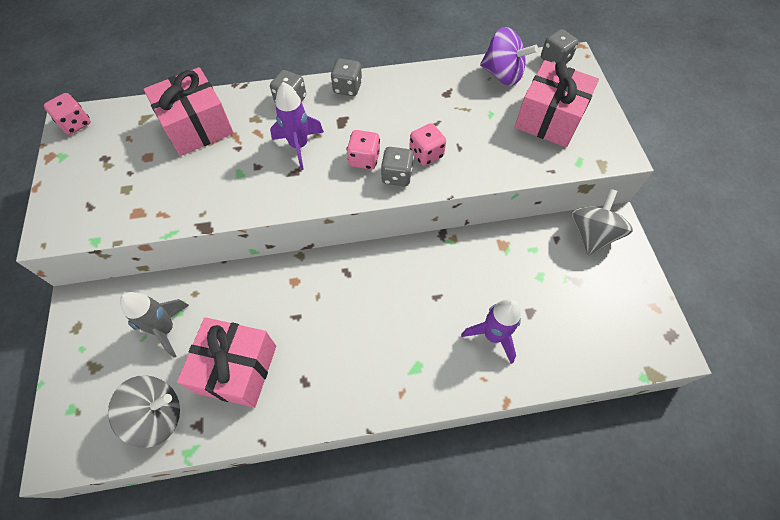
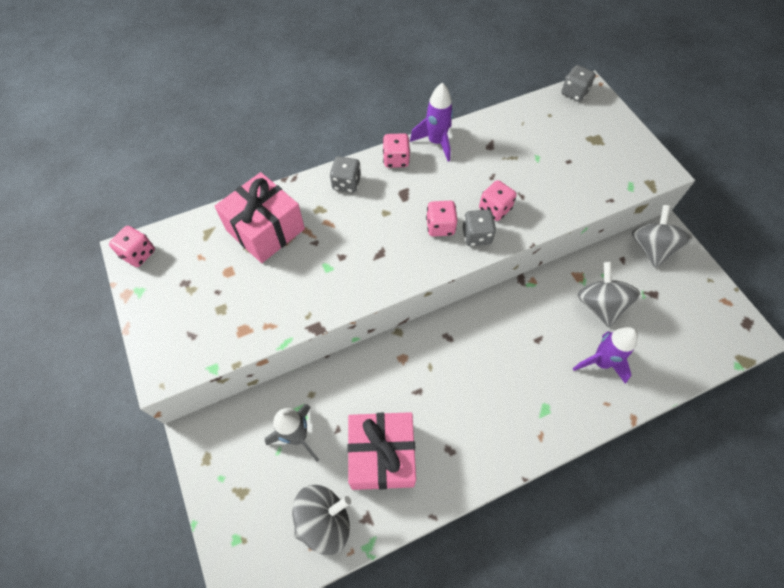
camera: 15 degrees left, 0 degrees up
purple rocket [270,82,324,170] -> purple rocket moved to [410,83,453,161]
grey dice [331,59,362,96] -> pink dice [383,133,410,168]
purple spinning top [480,27,538,86] -> none
pink gift [515,60,599,147] -> none
none -> grey spinning top [578,262,640,328]

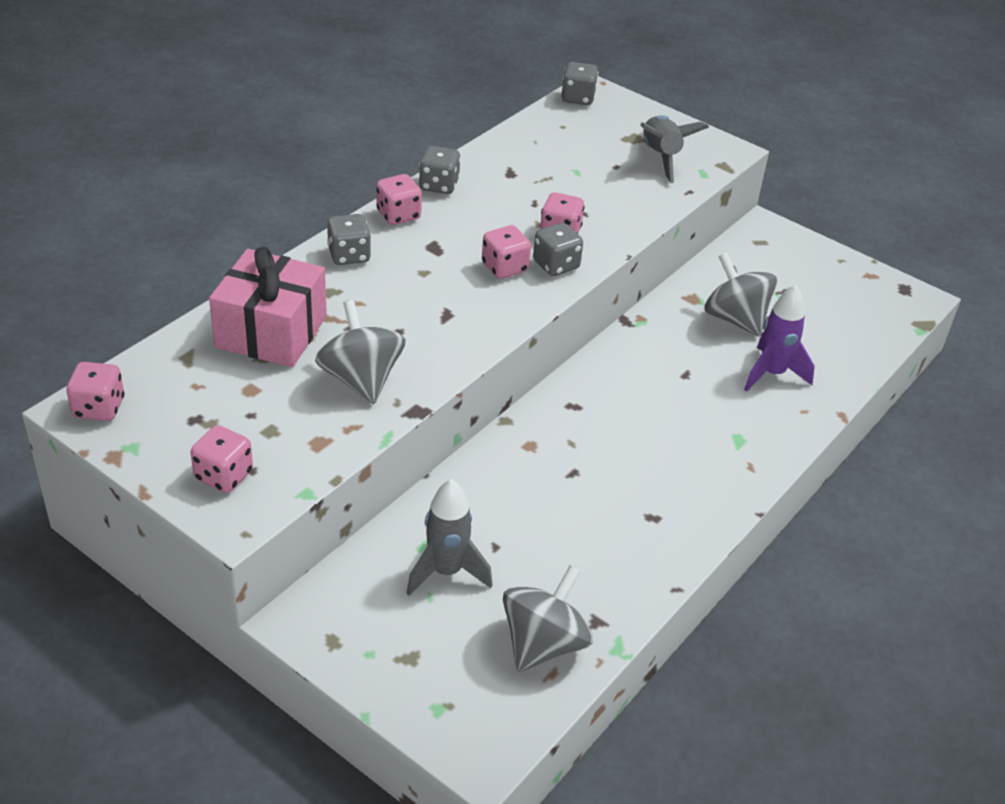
camera: 30 degrees left, 20 degrees down
pink gift [347,412,416,490] -> none
purple rocket [410,83,453,161] -> grey dice [419,146,461,194]
grey spinning top [632,205,692,268] -> grey spinning top moved to [315,300,406,404]
none -> pink dice [190,425,253,493]
none -> grey rocket [640,115,709,183]

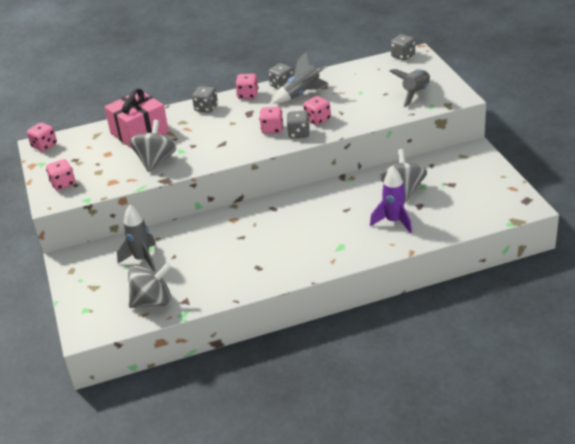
camera: 40 degrees right, 5 degrees down
none -> grey rocket [273,52,327,104]

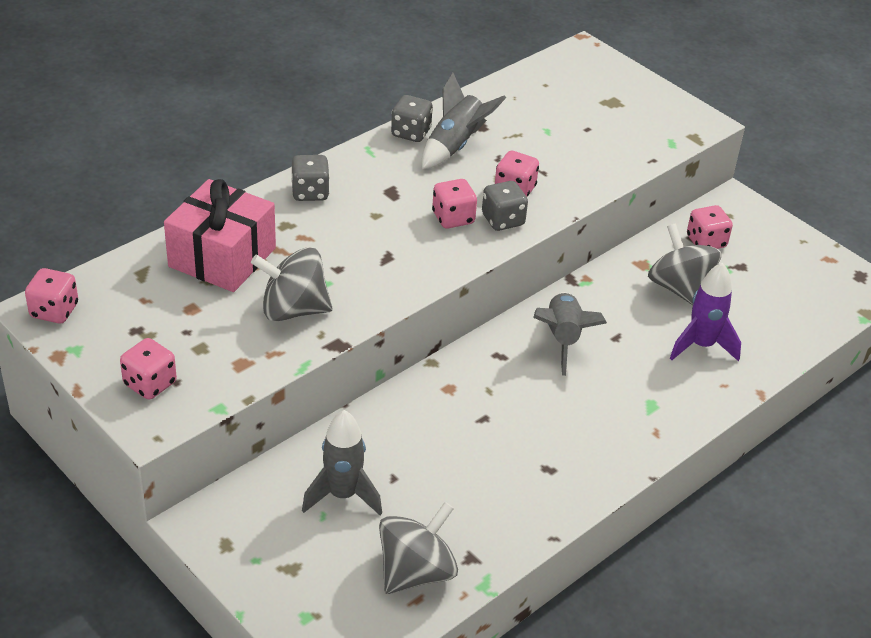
camera: 30 degrees left, 5 degrees up
grey spinning top [129,120,176,172] -> grey spinning top turned 75 degrees counterclockwise [251,247,332,322]
pink dice [235,74,258,99] -> pink dice moved to [687,205,733,249]
grey rocket [389,69,430,107] -> grey rocket moved to [533,292,607,376]
grey dice [391,34,415,60] -> none

